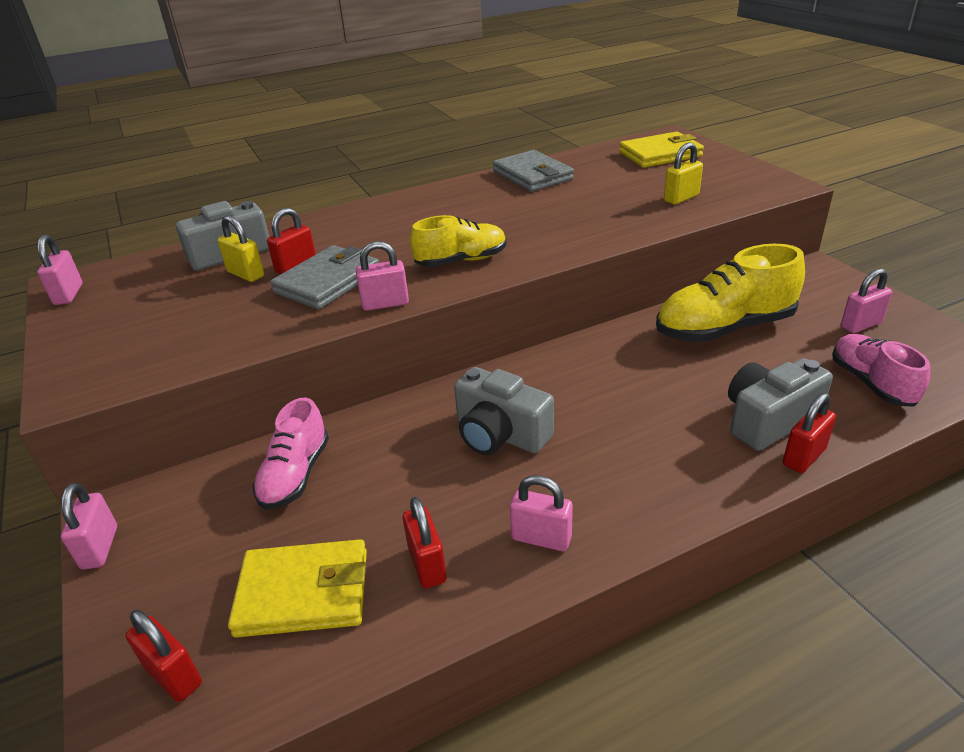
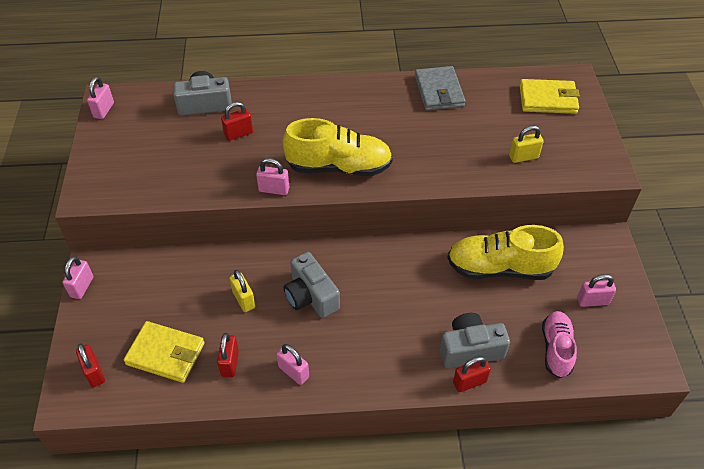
camera: 20 degrees right, 15 degrees up
yellow padlock [218,215,264,282] -> yellow padlock moved to [230,270,255,312]
pink shoe [253,397,329,510] -> none
grey wallet [270,245,379,309] -> none
yellow shoe [410,215,507,267] -> yellow shoe [283,118,393,176], size x1.60

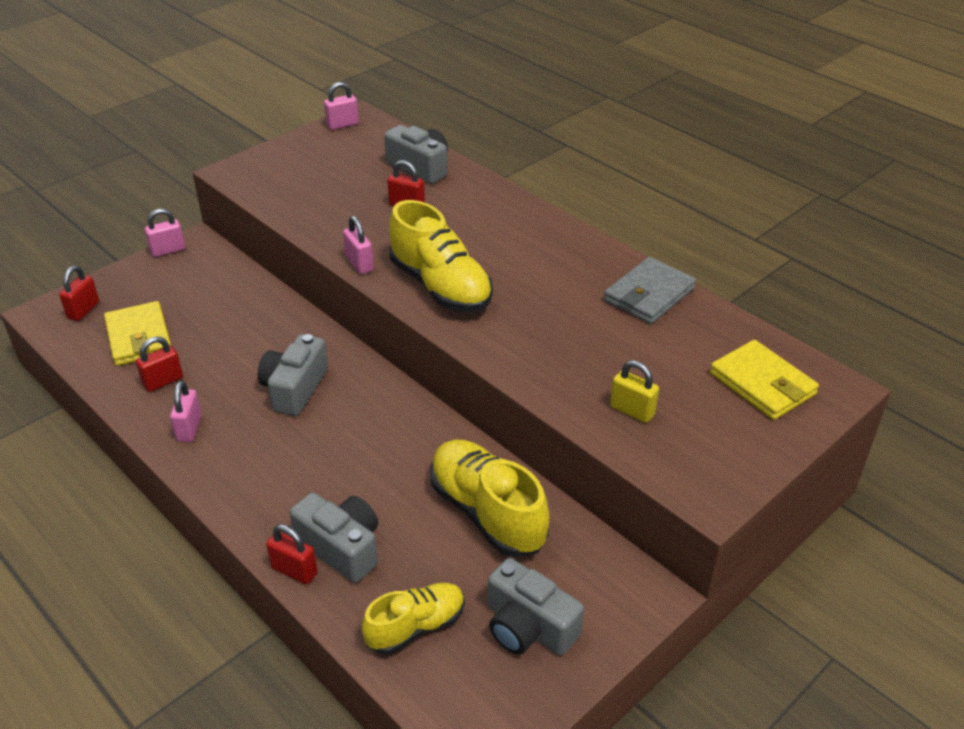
camera: 50 degrees right, 10 degrees down
yellow padlock [230,270,255,312] -> none
pink shoe [542,311,577,378] -> yellow shoe [361,583,465,654]
pink padlock [577,274,616,307] -> grey camera [488,558,584,655]

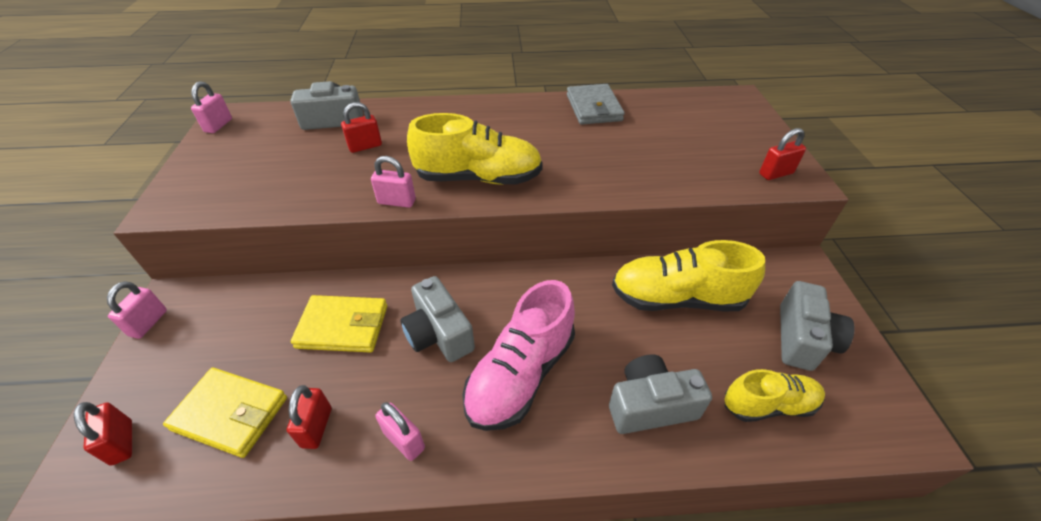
camera: 50 degrees left, 5 degrees up
red padlock [266,524,318,585] -> red padlock moved to [759,128,806,180]
yellow shoe [361,583,465,654] -> yellow shoe turned 75 degrees clockwise [724,369,825,422]
grey camera [488,558,584,655] -> grey camera turned 60 degrees counterclockwise [780,281,855,371]
yellow padlock [610,360,659,423] -> none
yellow wallet [710,340,819,420] -> yellow wallet moved to [291,295,387,353]
none -> pink shoe [462,280,575,431]

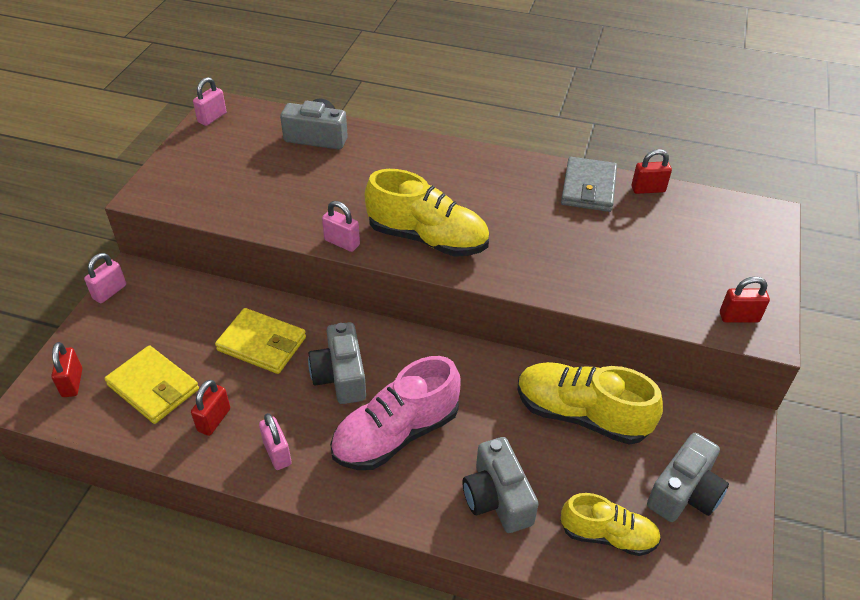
camera: 20 degrees right, 0 degrees up
red padlock [341,102,382,153] -> red padlock moved to [631,149,672,194]
grey camera [609,354,712,434] -> grey camera turned 120 degrees counterclockwise [463,437,539,533]

